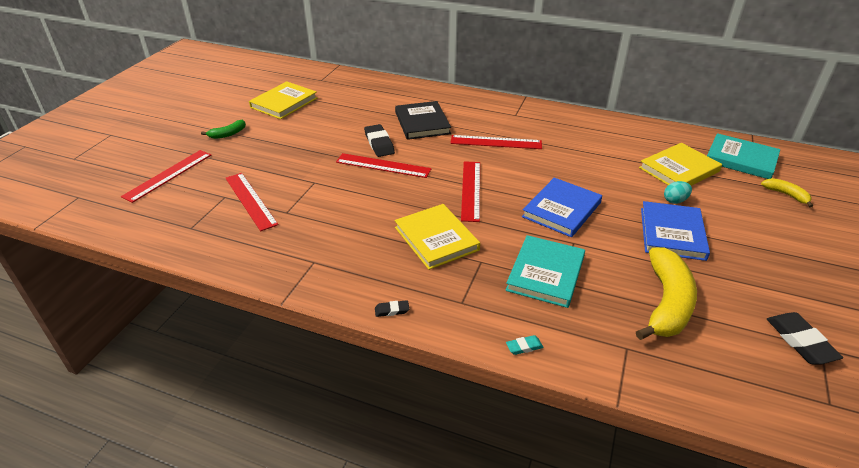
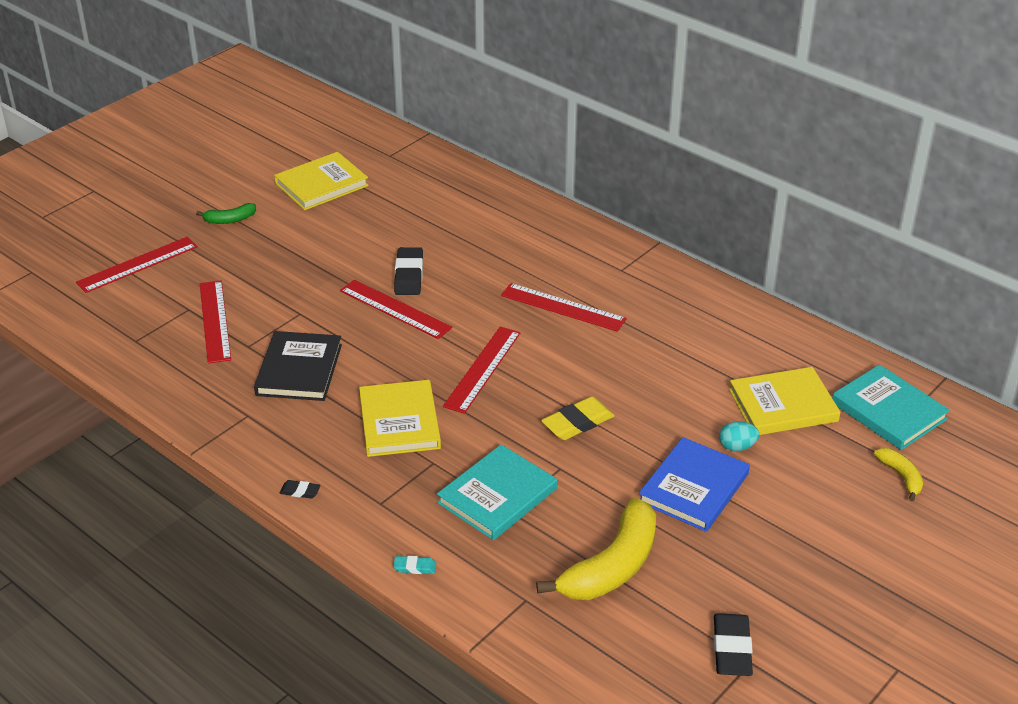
camera: 20 degrees right, 0 degrees up
black book [395,101,451,140] -> black book moved to [254,331,342,401]
blue book [522,178,602,237] -> yellow eraser [541,397,615,440]

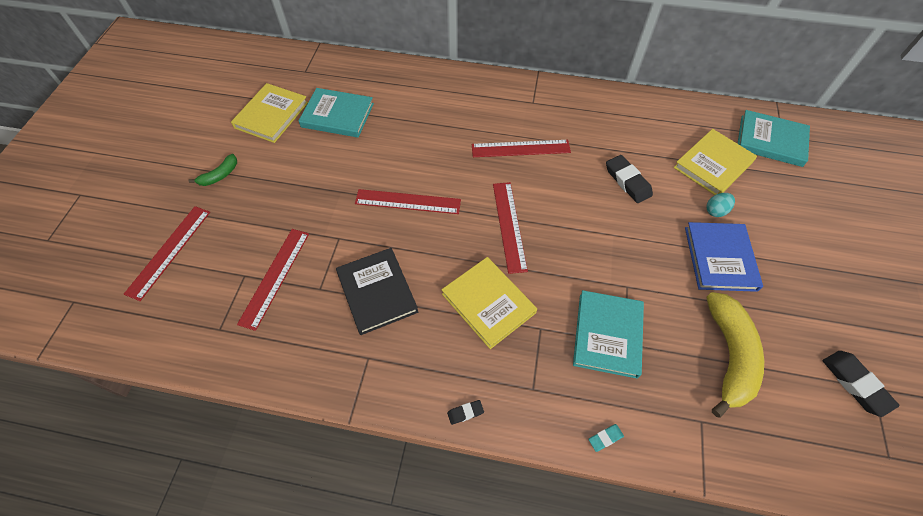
camera: 30 degrees left, 20 degrees up
red ruler [200,280,231,364] -> red ruler turned 60 degrees clockwise [237,229,309,331]
black eraser [394,247,423,295] -> black eraser moved to [606,155,653,203]
yellow eraser [541,397,615,440] -> none
yellow banana [874,448,923,502] -> none
none -> turquoise book [299,88,374,138]

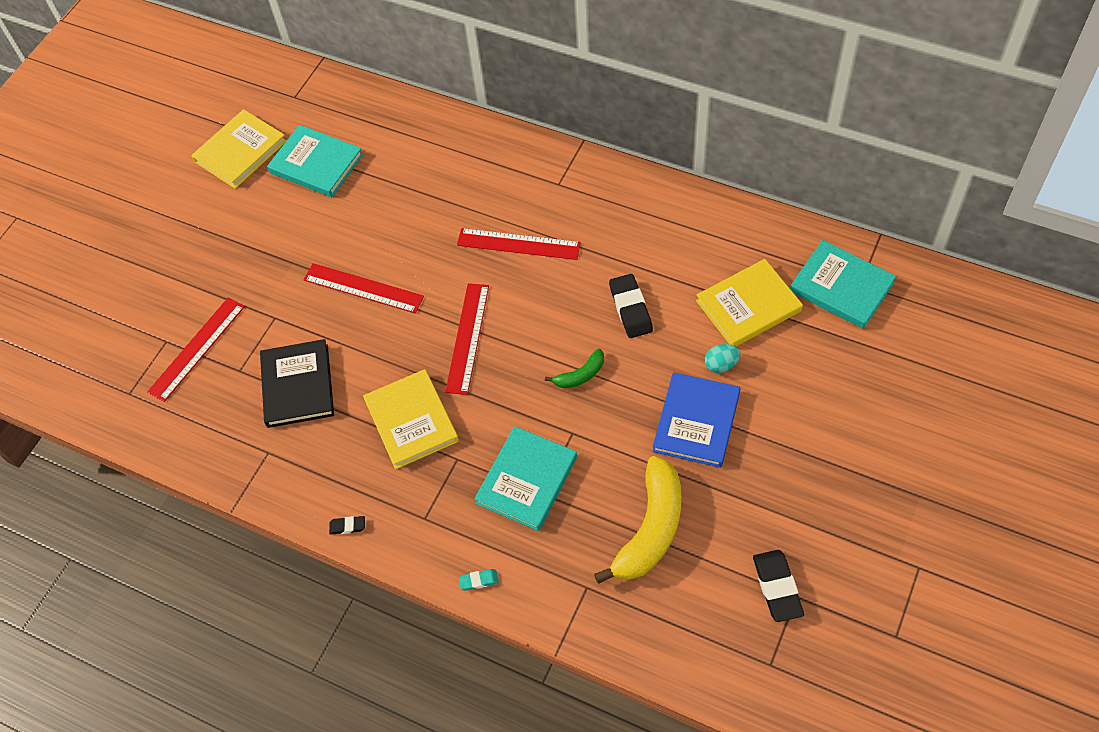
camera: 20 degrees right, 0 degrees up
red ruler [124,206,210,301] -> none
green banana [188,154,237,186] -> green banana moved to [545,349,604,388]

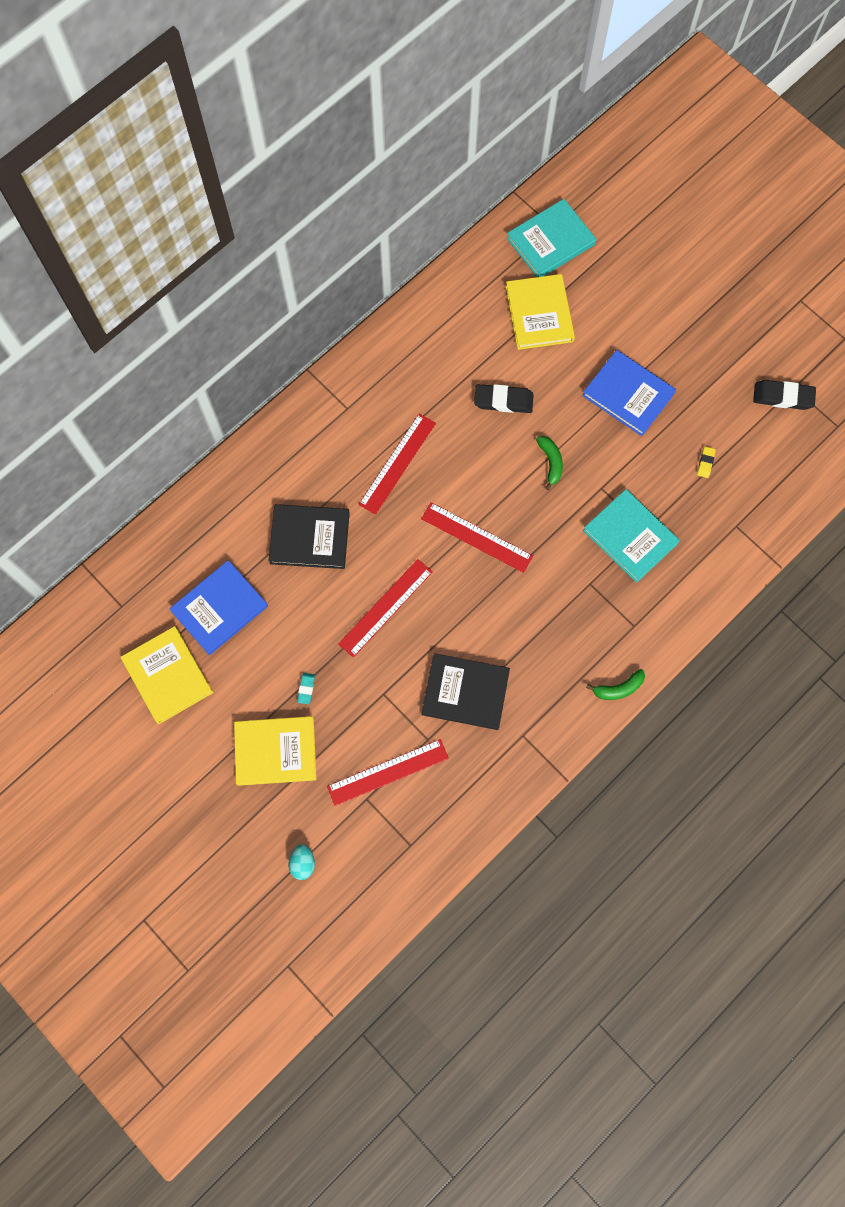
camera: 75 degrees left, 15 degrees up
red ruler [147,298,245,402] -> red ruler turned 75 degrees counterclockwise [327,739,449,806]
turquoise book [267,125,363,197] -> blue book [169,560,268,655]
black eraser [329,516,365,535] -> green banana [586,669,645,700]
yellow book [363,369,459,469] -> yellow book moved to [234,716,317,786]
turquoise eraser [459,569,499,591] -> turquoise eraser moved to [297,673,315,704]
yellow banana [594,456,682,584] -> yellow eraser [697,446,716,478]
turquoise egg [705,344,740,373] -> turquoise egg moved to [289,844,315,880]
none -> black book [268,504,350,569]

